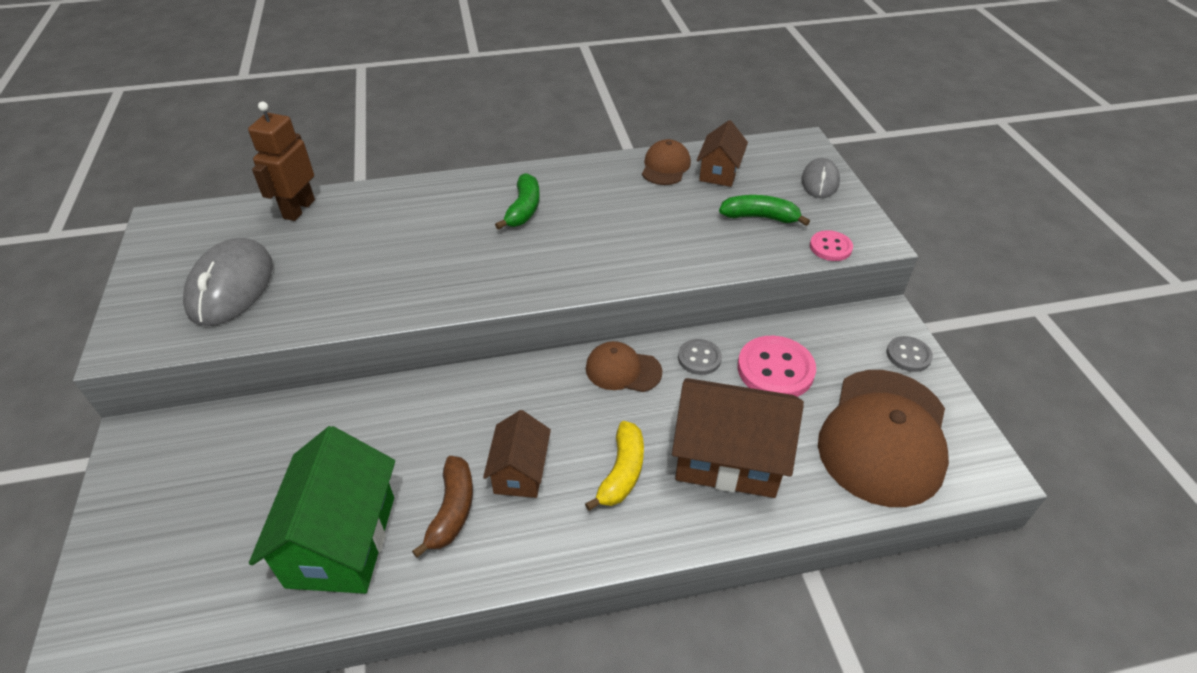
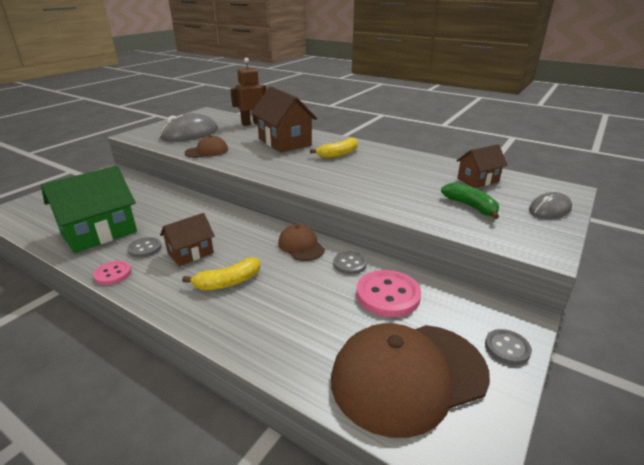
camera: 45 degrees right, 15 degrees down
brown banana [412,456,473,558] -> grey button [127,237,162,258]
green banana [495,173,540,230] -> yellow banana [310,138,358,158]
brown cap [642,139,691,185] -> brown cap moved to [184,135,228,158]
brown house [672,378,804,498] -> brown house moved to [251,87,317,153]
pink button [810,230,853,261] -> pink button moved to [93,261,131,285]

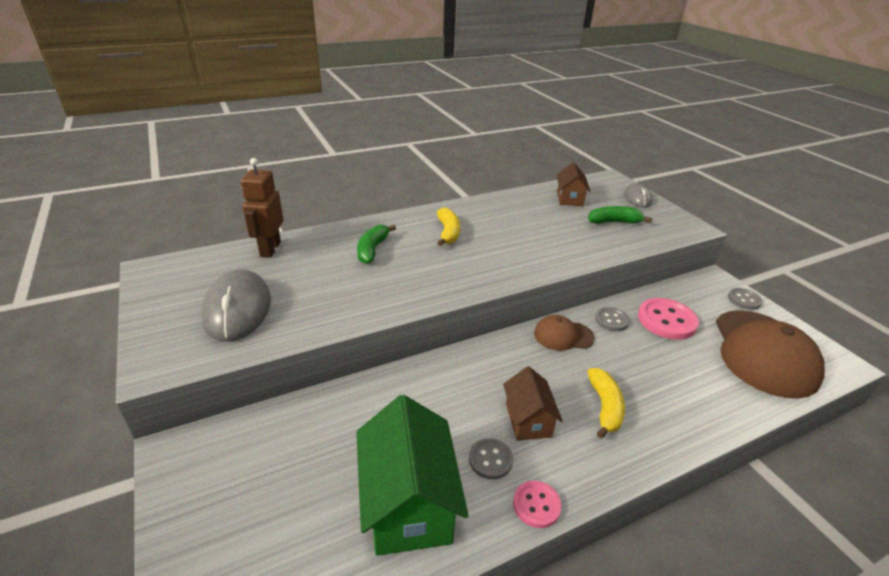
camera: 60 degrees left, 5 degrees up
brown cap [184,135,228,158] -> none
brown house [251,87,317,153] -> green banana [357,225,396,264]

